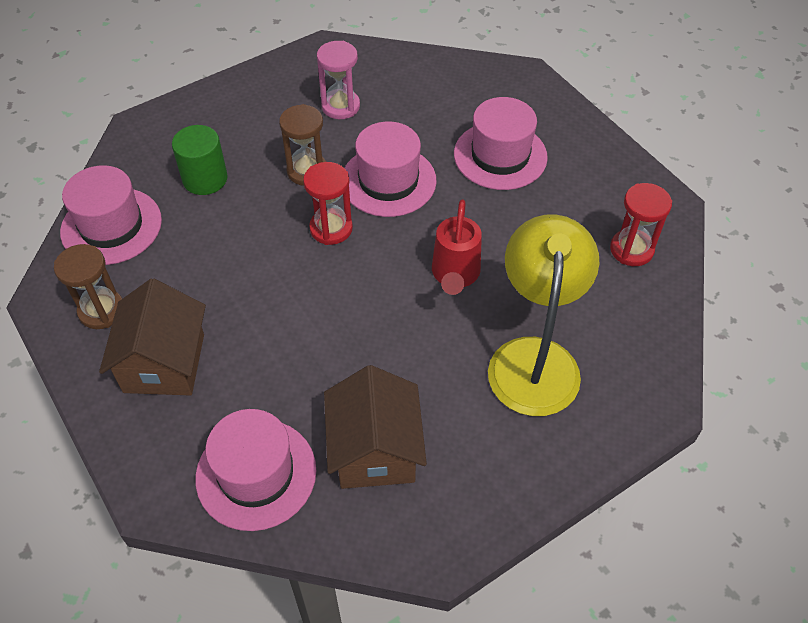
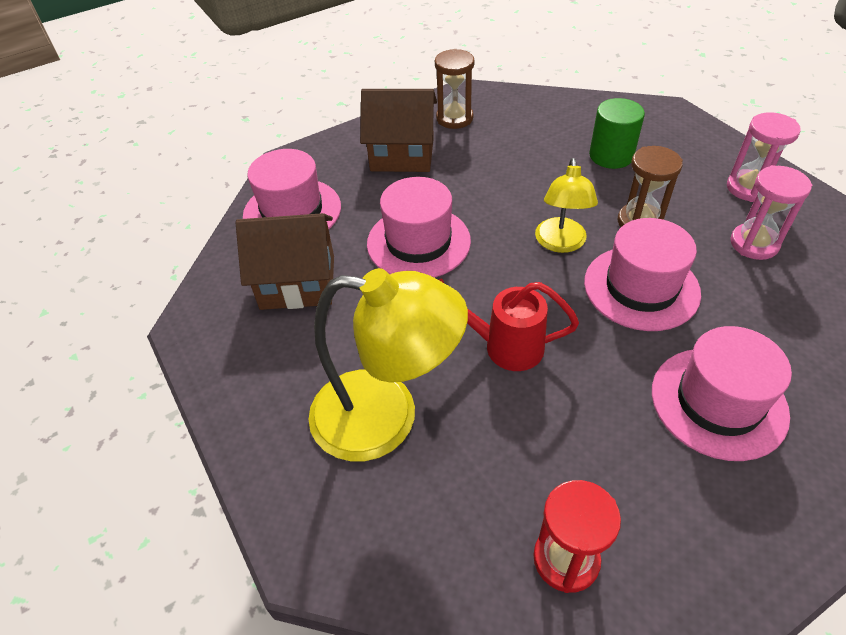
camera: 95 degrees right, 5 degrees down
pink hat [60,165,162,265] -> pink hat moved to [367,177,471,278]
red hourglass [303,162,353,245] -> yellow lamp [535,158,598,253]
none -> pink hourglass [727,112,801,202]

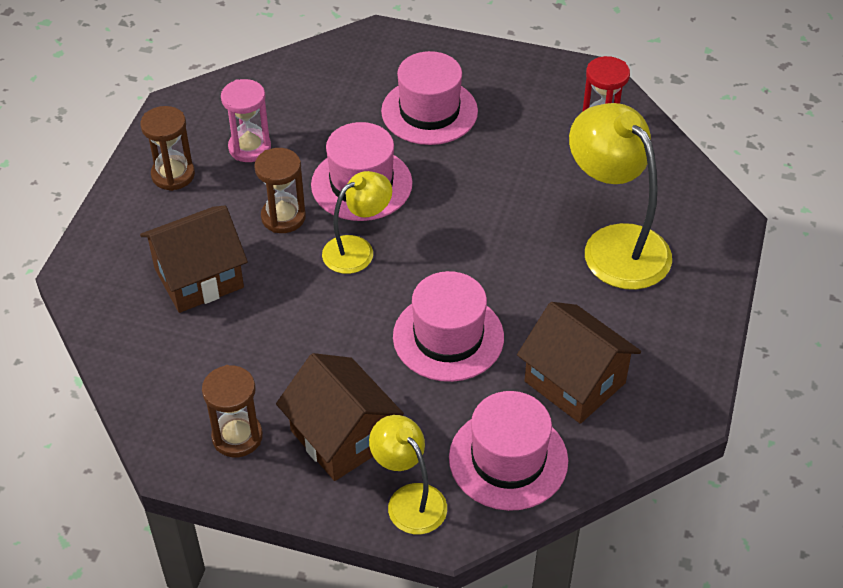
camera: 135 degrees left, 0 degrees up
red watering can [438,279,579,371] -> none
green cylinder [589,98,645,169] -> brown house [140,205,248,313]
pink hourglass [727,112,801,202] -> brown hourglass [140,106,195,191]
none -> yellow lamp [369,415,447,534]

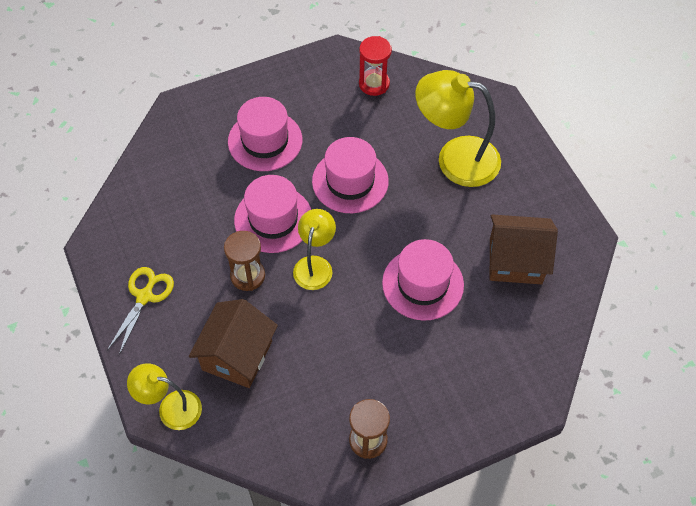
camera: 40 degrees left, 10 degrees up
brown hourglass [140,106,195,191] -> yellow scissors [107,267,174,355]
pink hourglass [221,79,271,162] -> none
brown house [276,353,404,481] -> none
yellow lamp [369,415,447,534] -> yellow lamp moved to [127,363,202,430]
pink hat [449,391,568,511] -> pink hat moved to [312,137,389,213]

